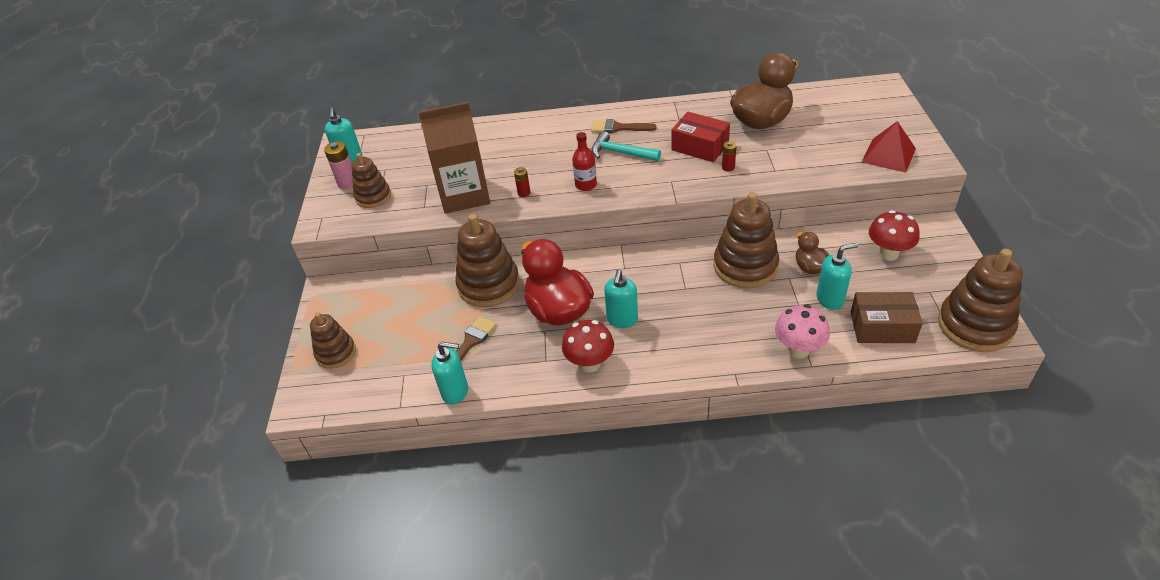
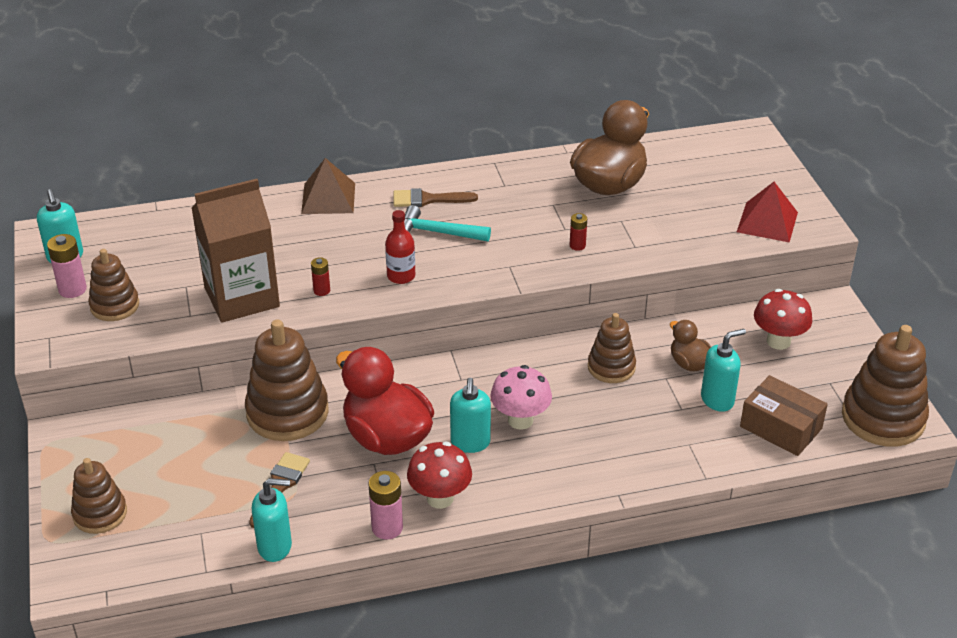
camera: 15 degrees left, 5 degrees down
red box [671,112,730,162] -> none
brown stacking toy [714,192,779,288] -> brown stacking toy [588,313,636,383], size x0.60
pink mushroom [775,304,830,359] -> pink mushroom moved to [490,365,552,430]
brown box [851,292,923,343] -> brown box turned 45 degrees clockwise [740,375,828,456]
none -> brown pyramid [301,158,355,214]
none -> pink battery [368,471,403,540]

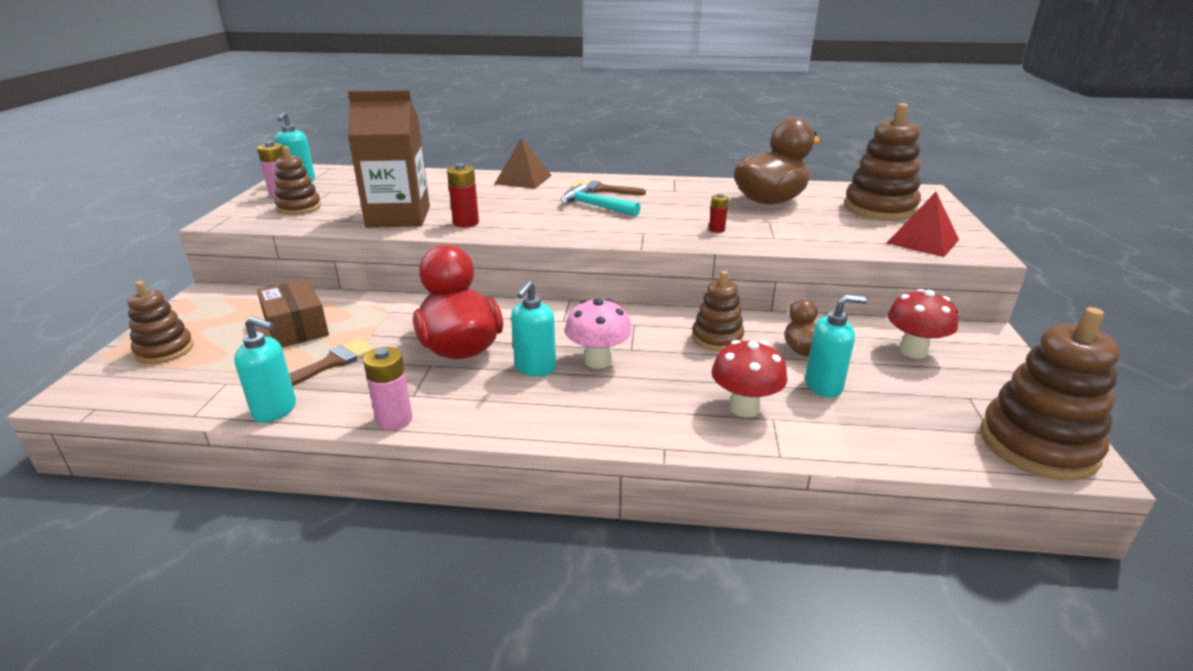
camera: 20 degrees right, 10 degrees down
brown stacking toy [245,319,329,441] -> brown stacking toy moved to [844,103,921,221]
red battery [311,257,330,296] -> red battery [447,163,479,227], size x1.65
red bottle [385,210,415,284] -> none
red mushroom [407,442,472,509] -> red mushroom moved to [711,340,787,417]
brown box [740,375,828,456] -> brown box moved to [257,279,329,347]

